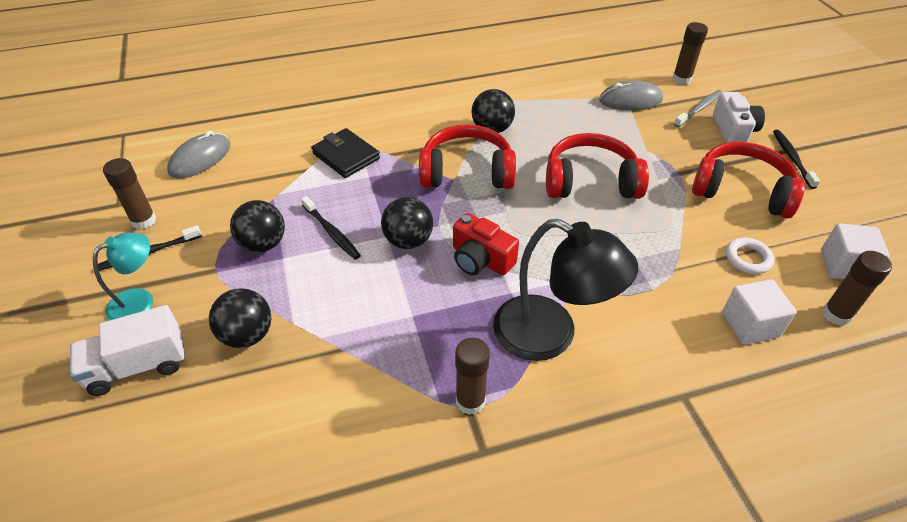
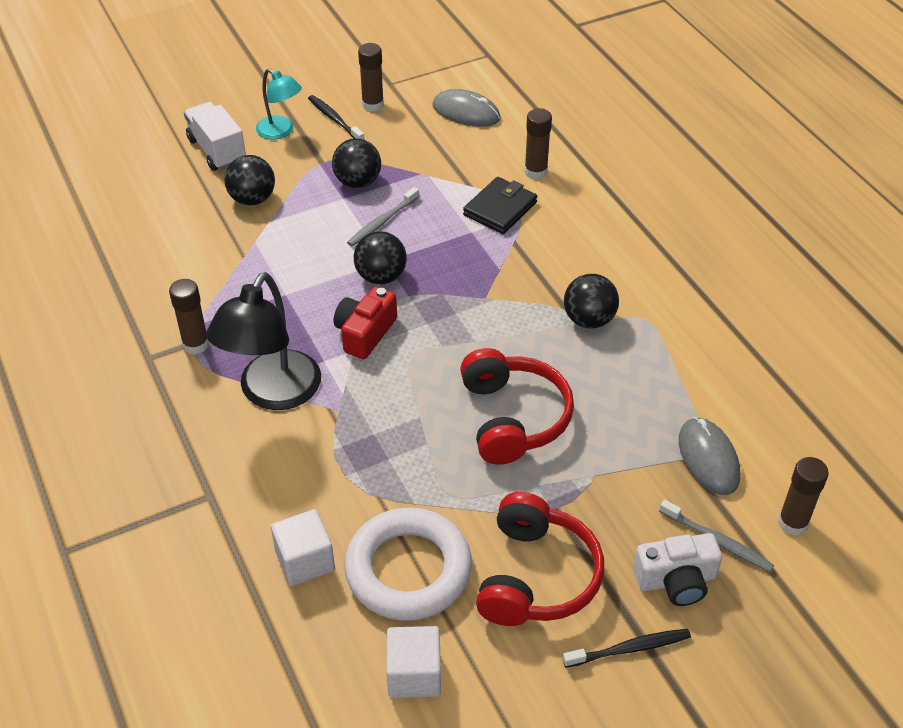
camera: 80 degrees right, 0 degrees up
black toothbrush [301,196,361,260] -> grey toothbrush [347,187,419,247]
red headphones [419,124,516,189] -> none
white ring [726,238,774,274] -> white ring [344,508,472,621], size x2.23
brown glue stick [822,251,892,326] -> brown glue stick moved to [524,108,552,179]

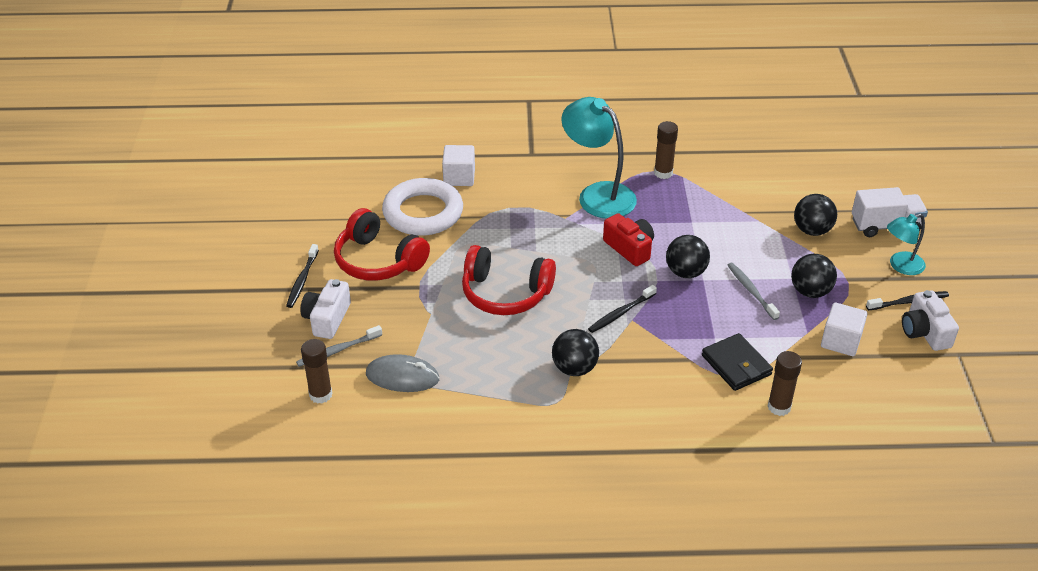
camera: 115 degrees right, 5 degrees down
black lamp [206,272,321,410] -> turquoise lamp [561,97,637,219]
brown glue stick [358,43,384,112] -> white camera [902,290,959,351]
white cube [386,626,441,698] -> white cube moved to [821,302,868,356]
grey mouse [432,89,501,127] -> none
none -> black toothbrush [588,285,657,333]

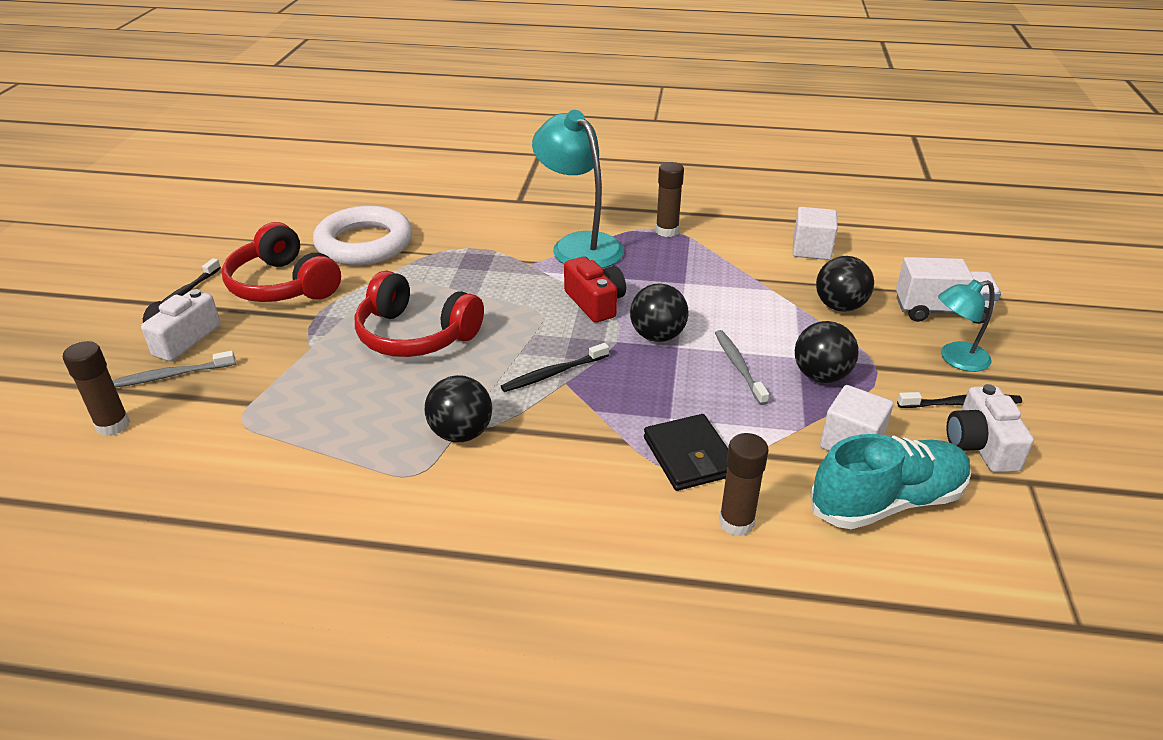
camera: 10 degrees right, 5 degrees down
grey mouse [366,354,439,392] -> none
white cube [442,145,475,186] -> white cube moved to [793,207,838,260]
none -> turquoise shoe [810,434,971,529]

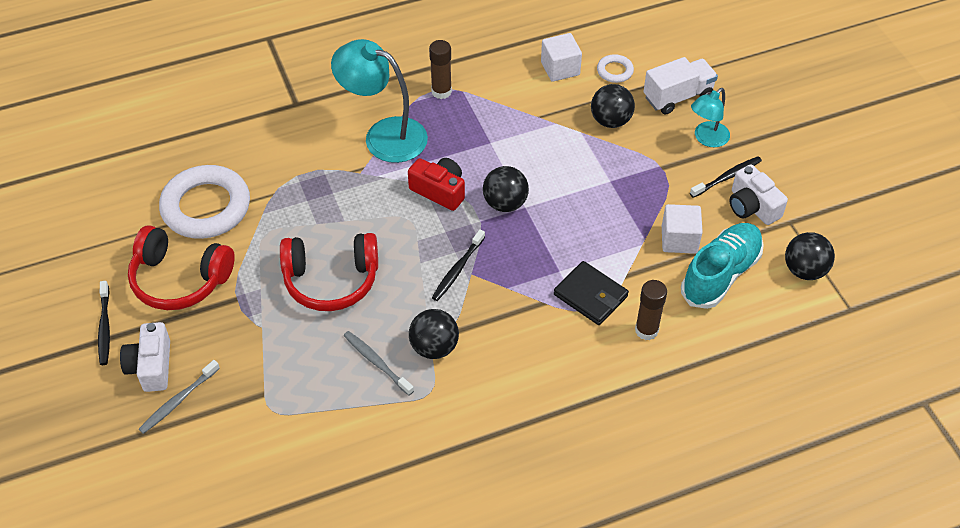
camera: 30 degrees left, 15 degrees up
brown glue stick [63,341,130,436] -> none
grey toothbrush [715,330,769,405] -> grey toothbrush moved to [344,331,414,395]
black ball [795,321,859,383] -> black ball moved to [785,232,835,280]
none -> white ring [597,54,634,83]

